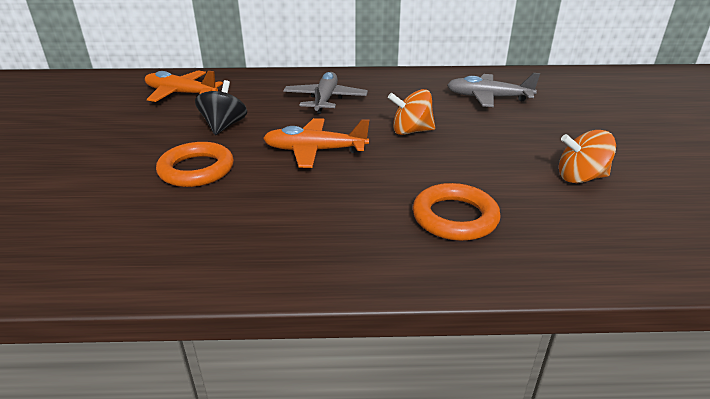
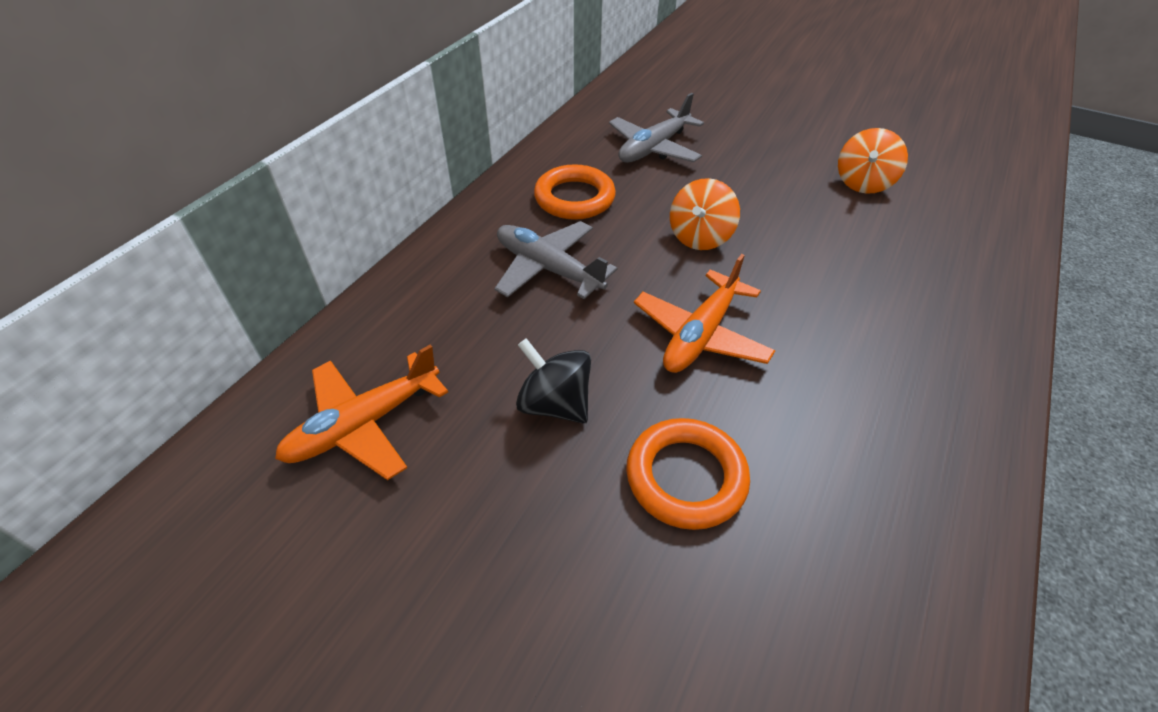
camera: 60 degrees left, 15 degrees up
orange ring [413,183,501,241] -> orange ring moved to [534,164,616,220]

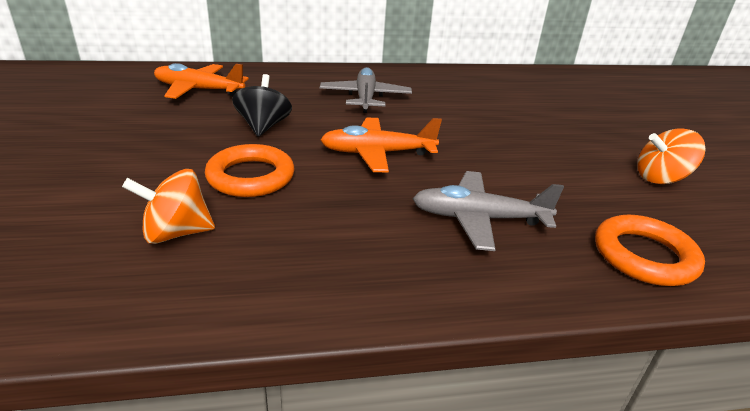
camera: 50 degrees right, 15 degrees down
orange ring [534,164,616,220] -> orange ring moved to [595,215,705,286]
grey plane [609,93,704,163] -> grey plane moved to [413,171,564,251]
orange spinning top [670,178,740,250] -> orange spinning top moved to [122,169,215,244]

